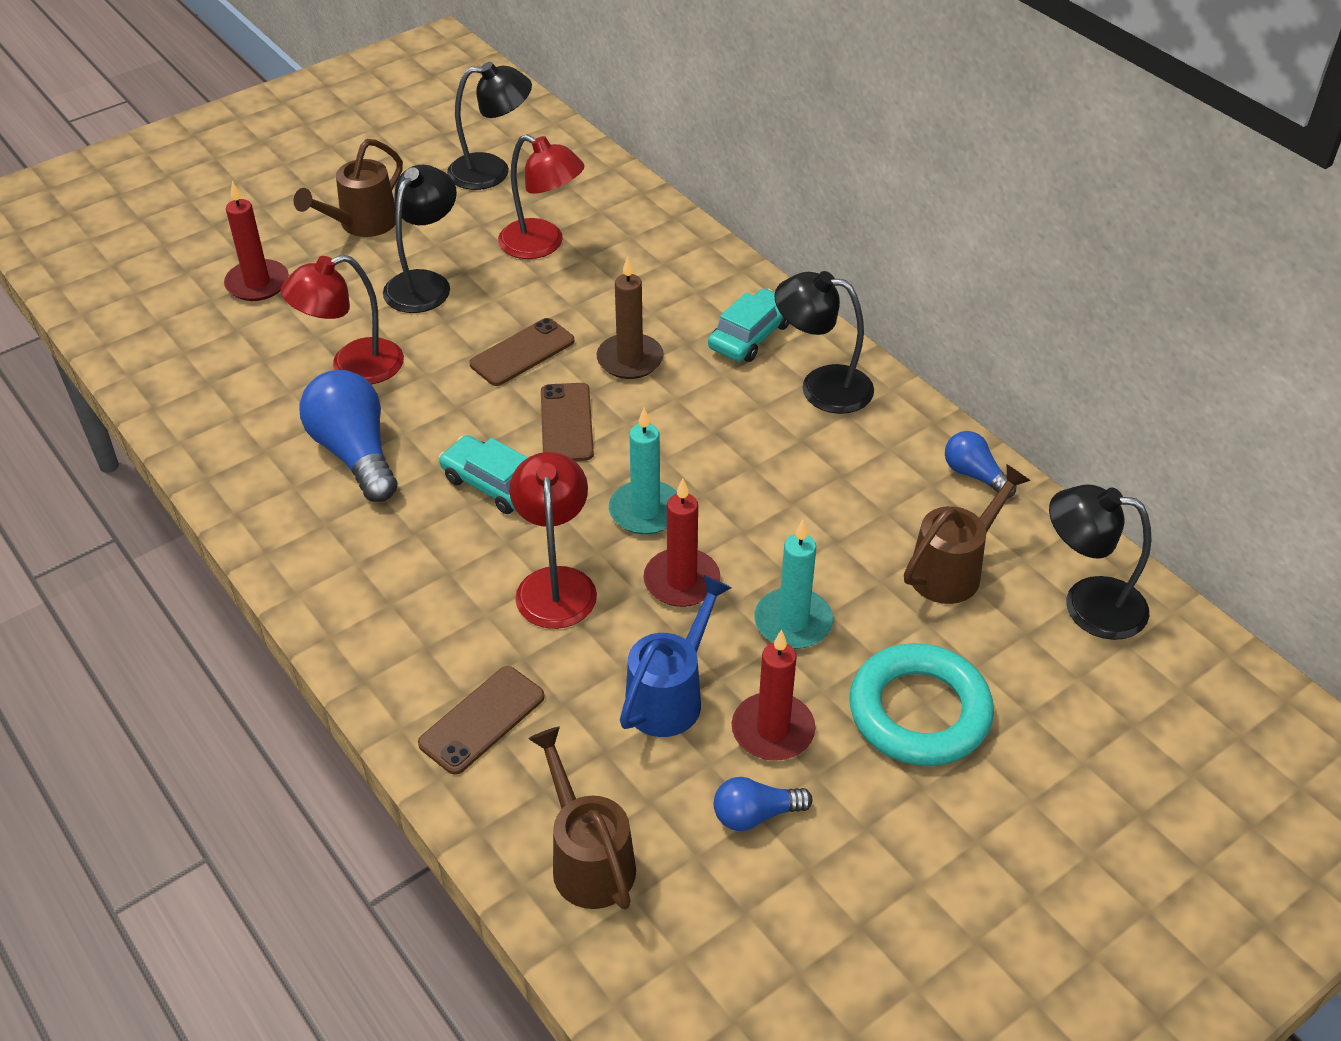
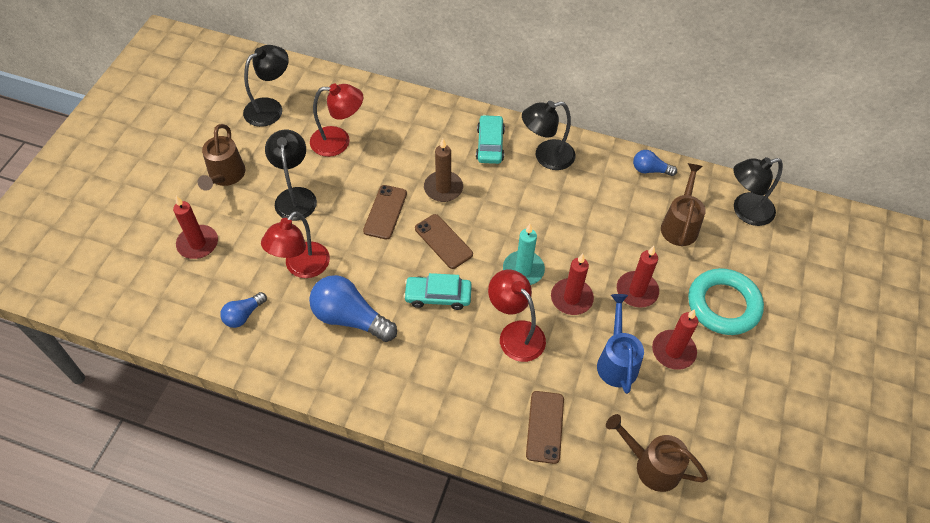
camera: 35 degrees left, 10 degrees up
blue light bulb [714,777,812,831] -> blue light bulb moved to [220,292,267,328]
turquoise candle [754,520,833,649] -> red candle [617,246,659,308]

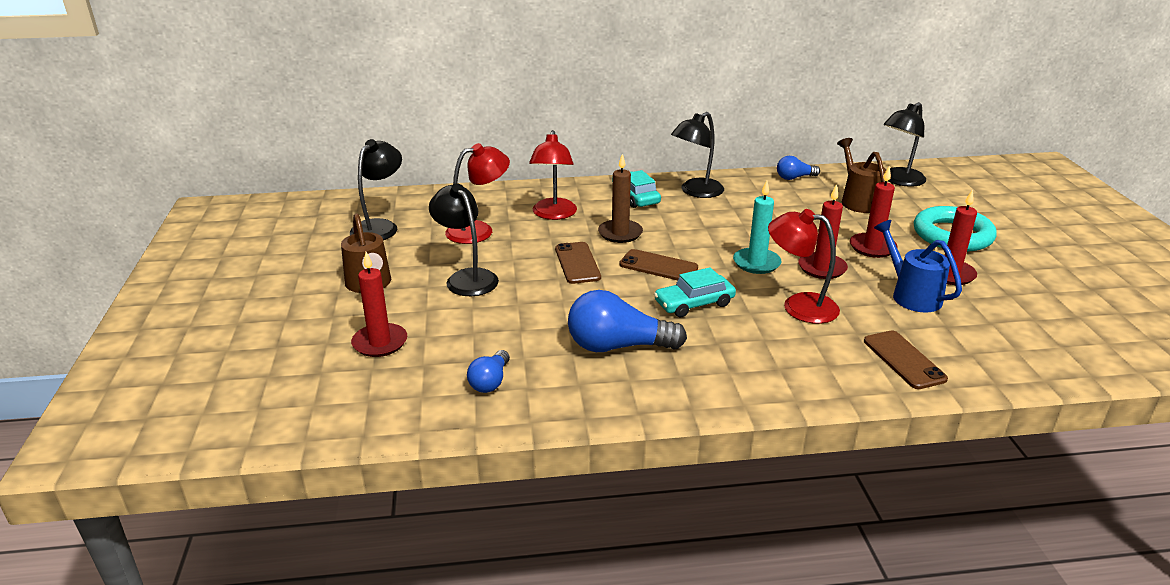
camera: 25 degrees left, 25 degrees down
red lamp [261,211,330,278] -> red lamp moved to [529,130,577,220]
brown watering can [606,414,708,492] -> none

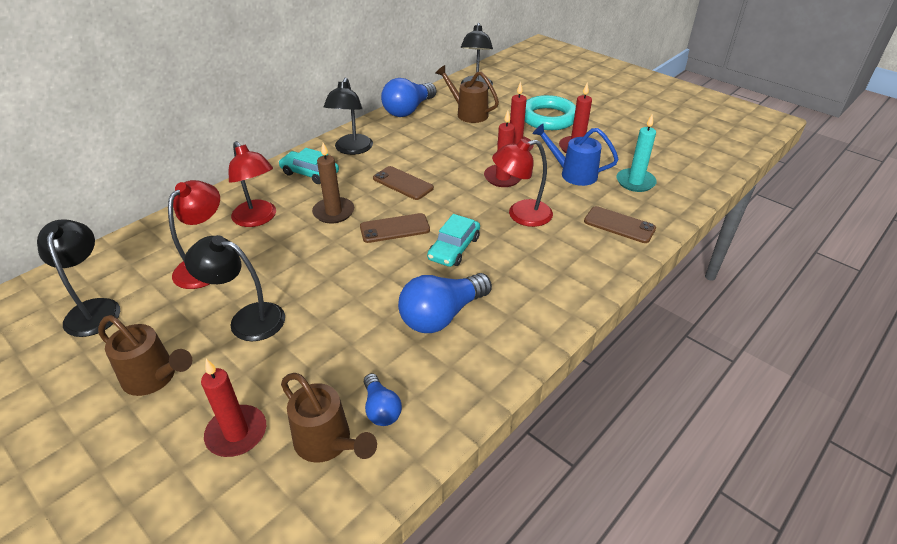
camera: 40 degrees left, 10 degrees up
brown phone [555,242,601,284] -> brown phone moved to [373,166,434,200]
turquoise candle [733,181,781,274] -> turquoise candle moved to [616,114,657,192]
blue light bulb [777,156,820,180] -> blue light bulb [381,78,437,117], size x1.84
none -> brown watering can [281,373,377,463]

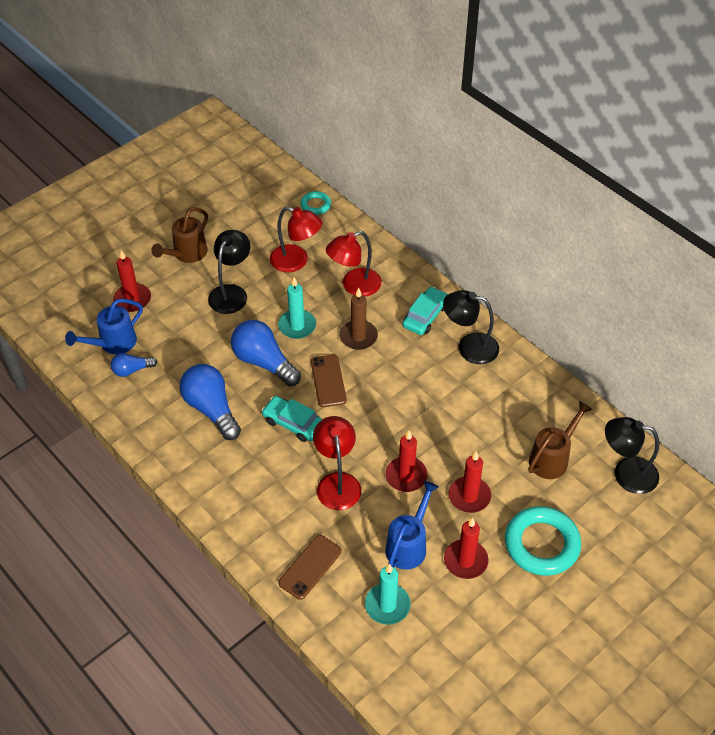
camera: 95 degrees right, 10 degrees up
black lamp [37,219,120,337] -> none
brown watering can [281,373,377,463] -> blue watering can [65,299,143,354]
brown phone [373,166,434,200] -> none
blue light bulb [381,78,437,117] -> blue light bulb moved to [231,320,301,386]
none -> turquoise candle [278,277,316,339]
none -> turquoise ring [301,191,331,215]

